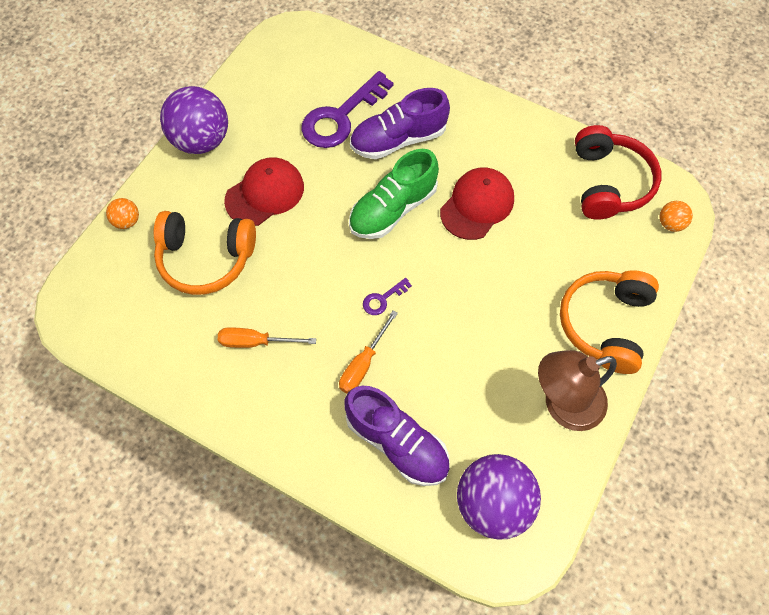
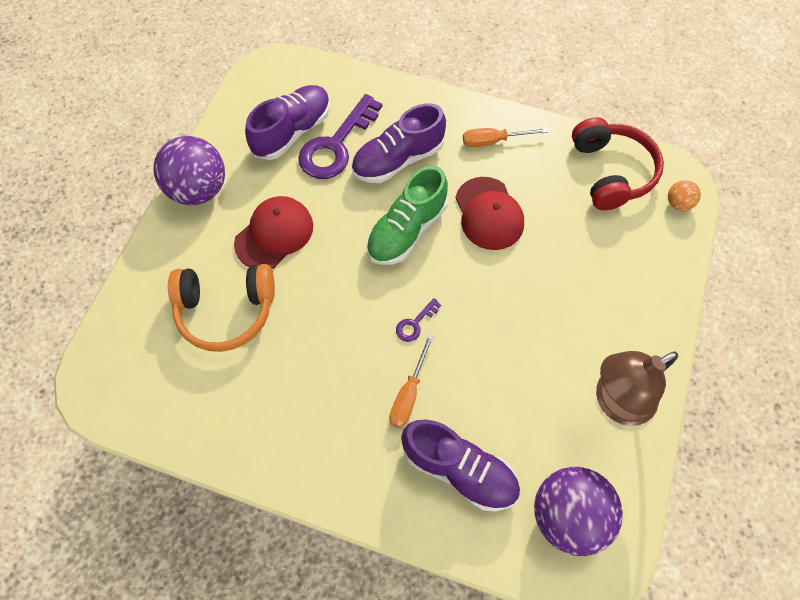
camera: 10 degrees left, 0 degrees up
orange ball [106,198,139,229] -> none
orange screwdriver [218,327,316,348] -> orange screwdriver moved to [463,128,548,147]
red cap [440,168,514,240] -> red cap turned 135 degrees clockwise [455,177,524,250]
orange headphones [560,270,659,374] -> none
none -> purple shoe [245,85,330,160]

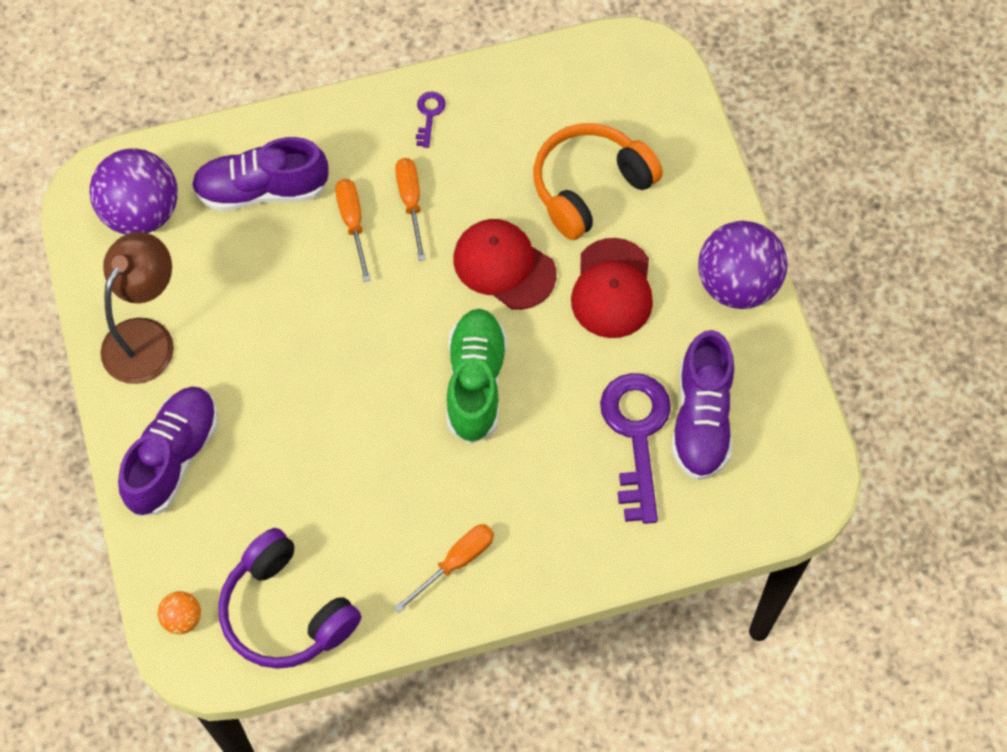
camera: 145 degrees right, 0 degrees up
purple shoe [351,103,446,183] -> purple shoe moved to [118,387,218,516]
purple key [396,298,441,342] -> purple key moved to [416,92,446,148]
red cap [455,177,524,250] -> red cap moved to [453,219,557,310]
red headphones [572,117,664,210] -> purple headphones [218,528,361,669]
none -> orange screwdriver [395,158,426,261]

